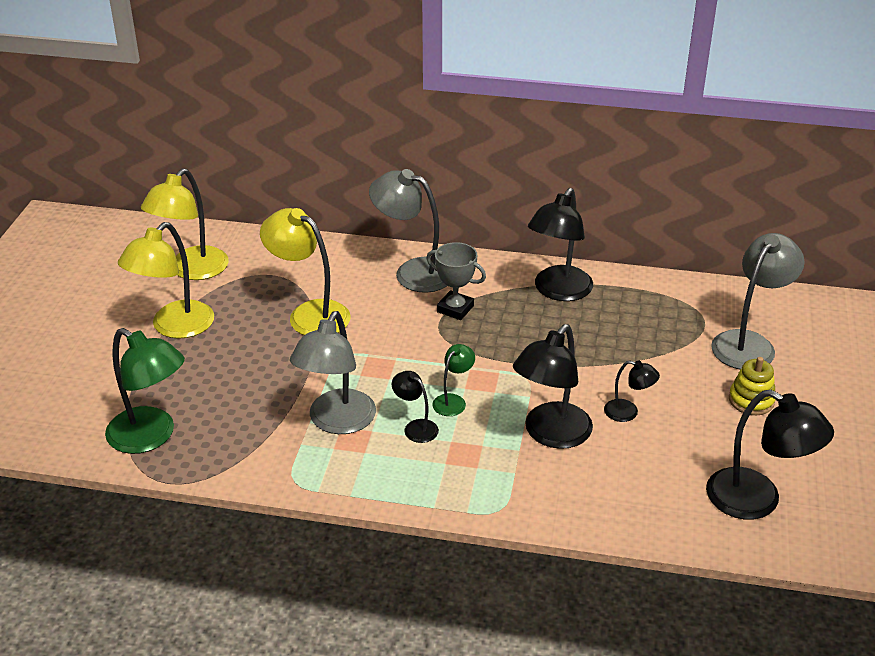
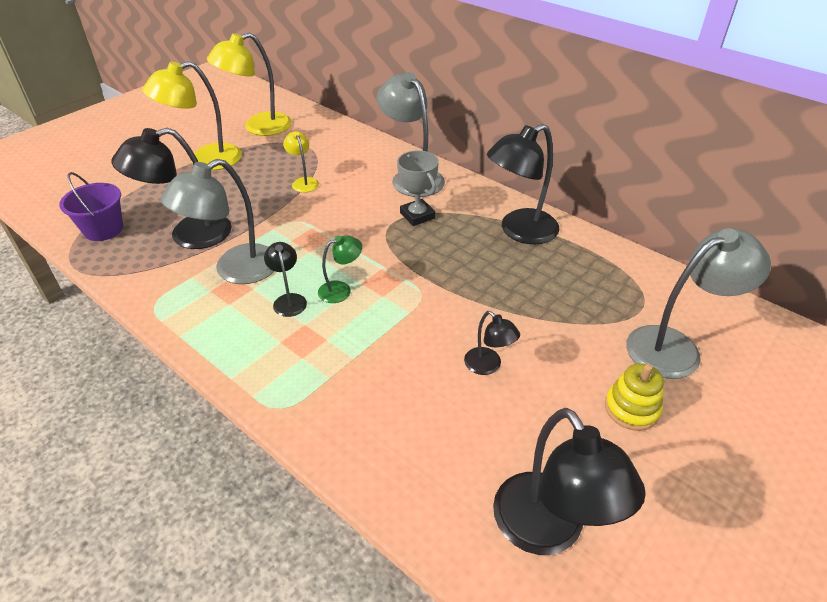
camera: 30 degrees right, 5 degrees up
green lamp [105,328,185,454] -> purple bucket [59,172,123,241]
yellow lamp [260,208,351,335] -> yellow lamp [283,131,319,193], size x0.51
black lamp [513,324,593,449] -> black lamp moved to [111,128,232,249]

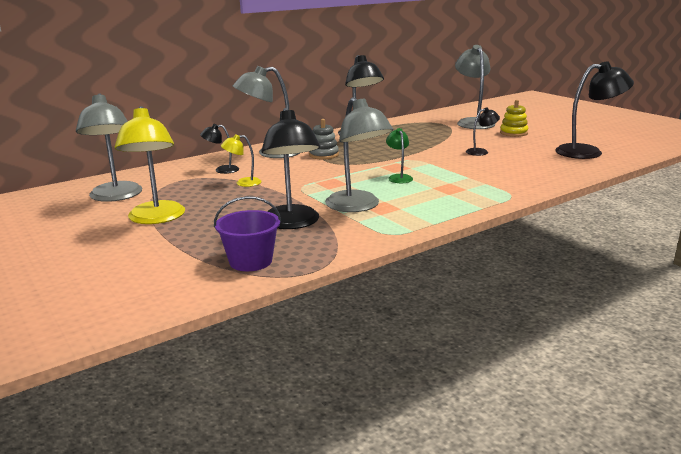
camera: 75 degrees left, 20 degrees down
yellow lamp [207,33,292,136] -> grey lamp [76,93,142,202]
black lamp [264,242,307,317] -> black lamp moved to [200,124,239,174]
grey trophy [397,150,439,226] -> grey stacking toy [309,119,339,160]

